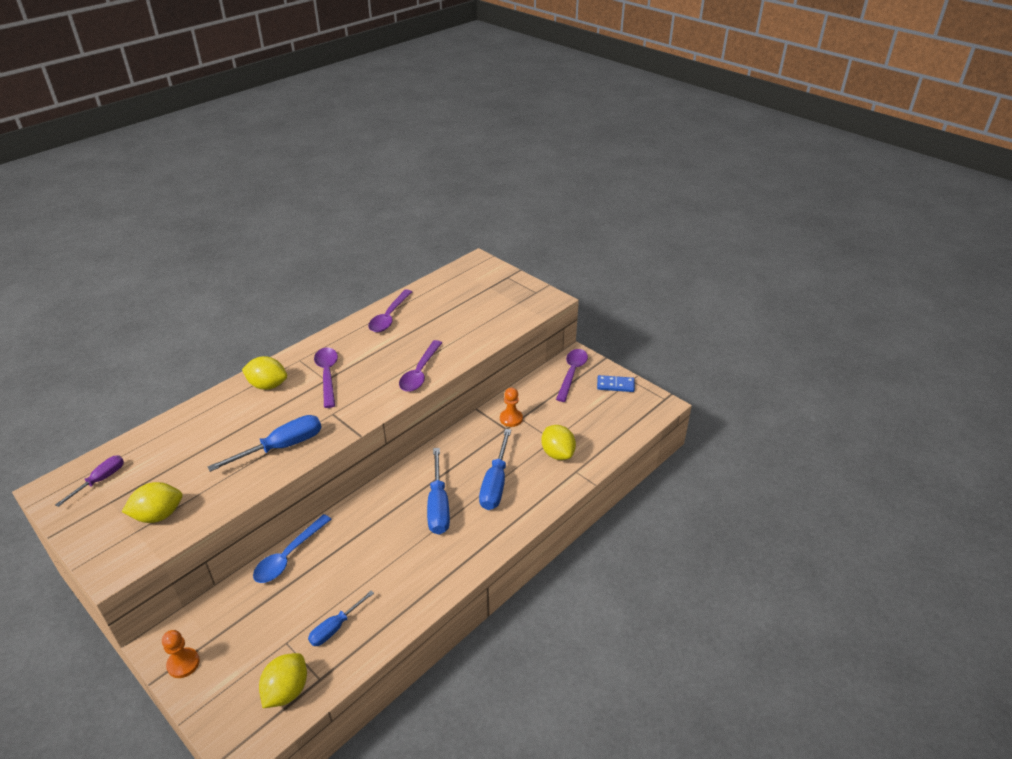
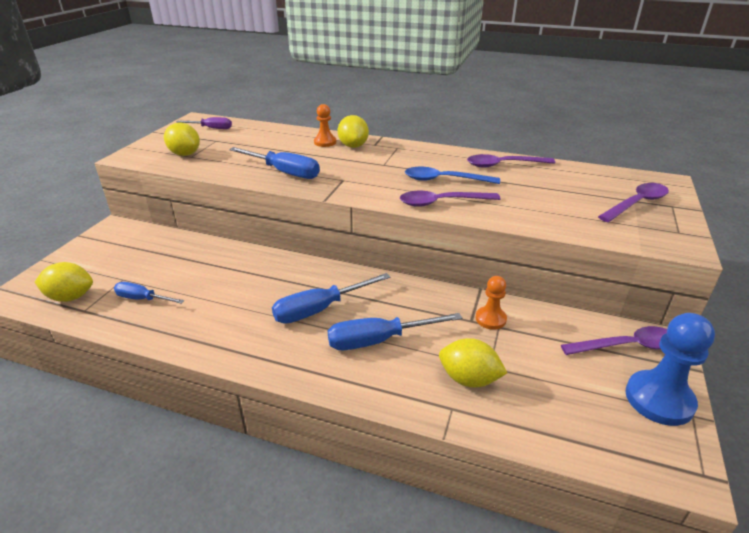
camera: 65 degrees right, 5 degrees down
orange pawn [162,630,200,678] -> orange pawn moved to [314,104,336,147]
blue spoon [253,514,332,583] -> blue spoon moved to [405,167,500,184]
purple spoon [314,348,338,408] -> purple spoon moved to [598,183,669,222]
yellow lemon [541,425,576,460] -> yellow lemon turned 75 degrees clockwise [439,338,507,388]
blue domino [597,375,635,392] -> blue pawn [625,313,715,426]

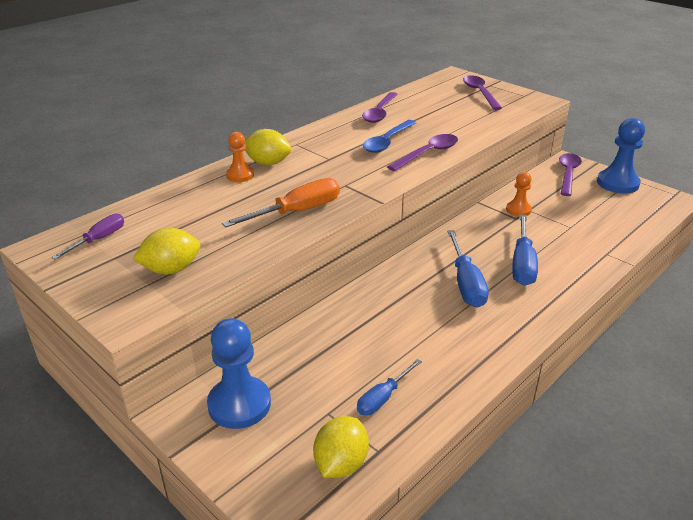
camera: 65 degrees left, 0 degrees up
blue screwdriver [229,147,320,179] -> orange screwdriver [222,178,340,227]
purple spoon [400,191,500,207] -> purple spoon turned 150 degrees counterclockwise [387,134,458,171]
yellow lemon [439,338,507,388] -> none
none -> blue pawn [207,318,271,429]

